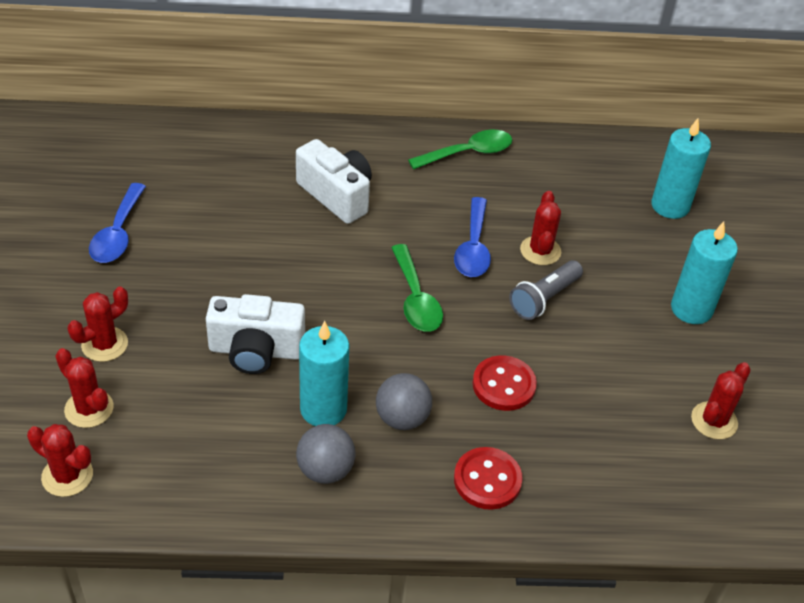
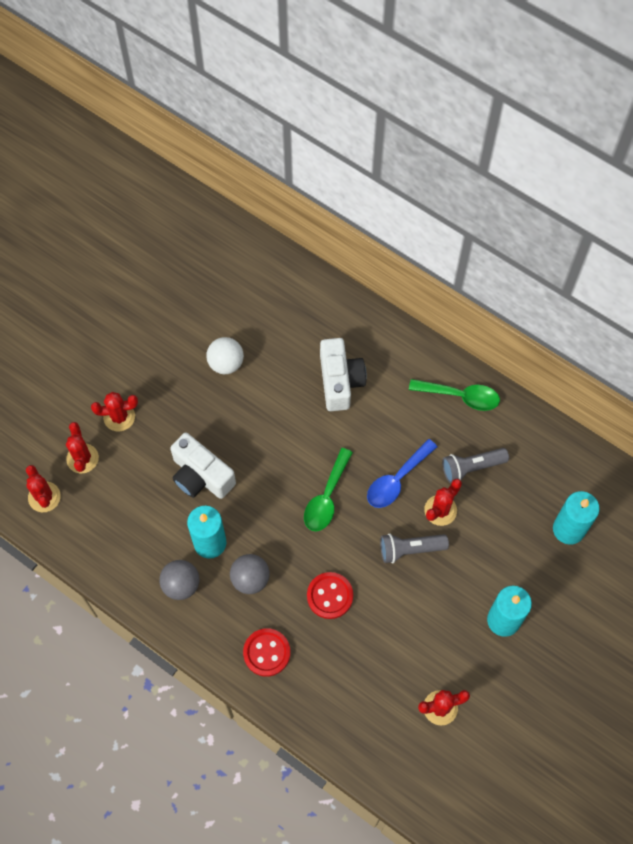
camera: 40 degrees right, 20 degrees up
blue spoon [89,183,146,263] -> none
none -> white ball [206,337,244,374]
none -> grey flashlight [442,448,509,483]

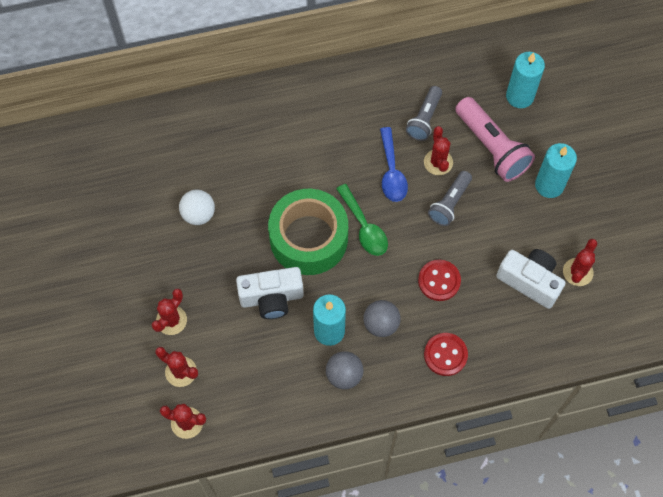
camera: 50 degrees left, 0 degrees up
white camera [320,338,366,411] -> white camera moved to [496,249,565,309]
green spoon [409,379,500,411] -> none
none -> green tape [268,189,348,275]
none -> pink flashlight [455,97,535,182]

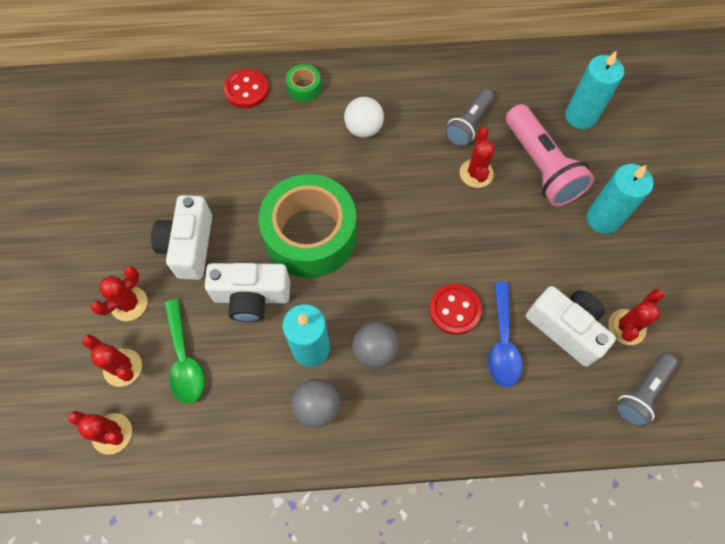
camera: 10 degrees right, 0 degrees up
white ball [179,190,215,225] -> white ball moved to [344,97,384,138]
green spoon [336,184,388,256] -> green spoon moved to [164,299,204,404]
blue spoon [380,127,408,202] -> blue spoon moved to [488,282,522,387]
red button [424,333,468,376] -> red button moved to [224,69,269,108]
grey flashlight [428,171,472,226] -> grey flashlight moved to [615,353,677,427]
none -> white camera [151,195,212,280]
none -> green tape [286,64,321,102]

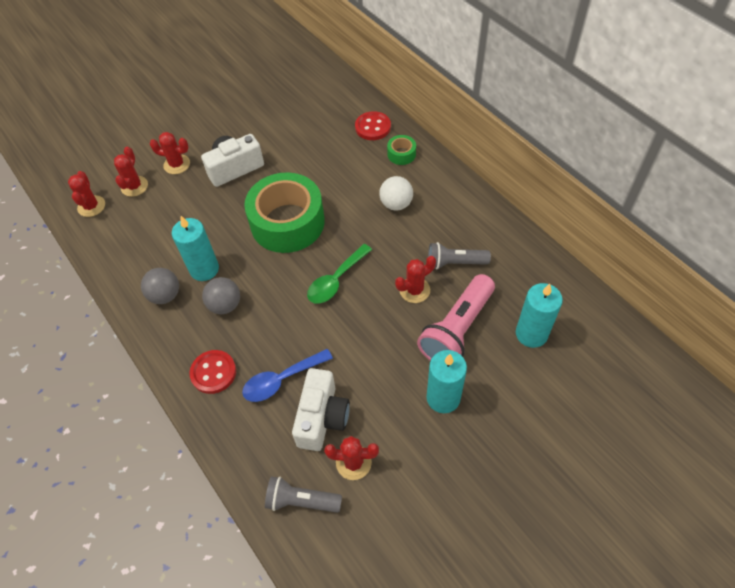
camera: 60 degrees right, 10 degrees down
green spoon [164,299,204,404] -> green spoon moved to [307,244,372,304]
white camera [205,263,290,322] -> none
red button [429,284,482,335] -> red button moved to [189,350,236,394]

